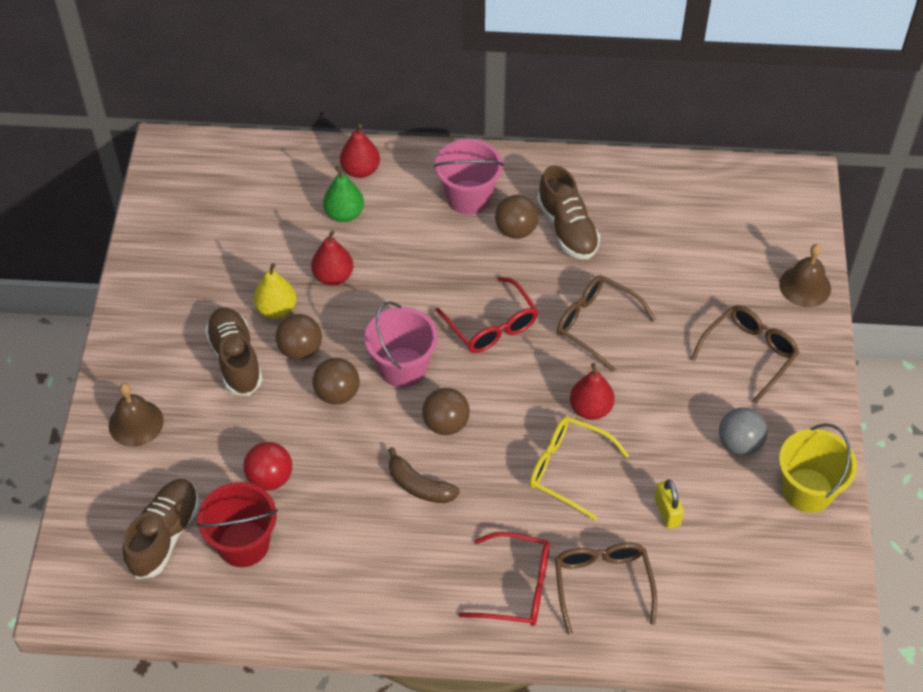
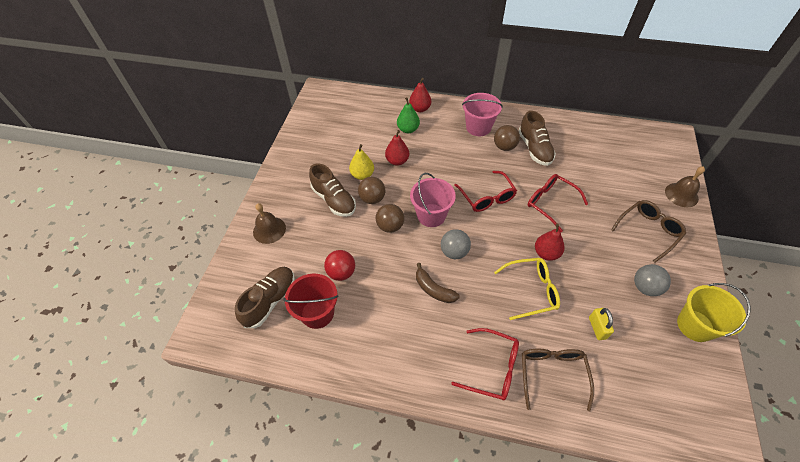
camera: 10 degrees right, 0 degrees up
brown shoe [205,307,263,396] -> brown shoe turned 150 degrees clockwise [309,163,356,217]
brown ball [422,388,470,435] -> grey ball [441,229,471,259]
yellow glasses [529,416,629,520] -> yellow glasses turned 135 degrees clockwise [494,258,560,320]
brown glasses [557,275,656,371] -> red glasses [528,174,588,232]

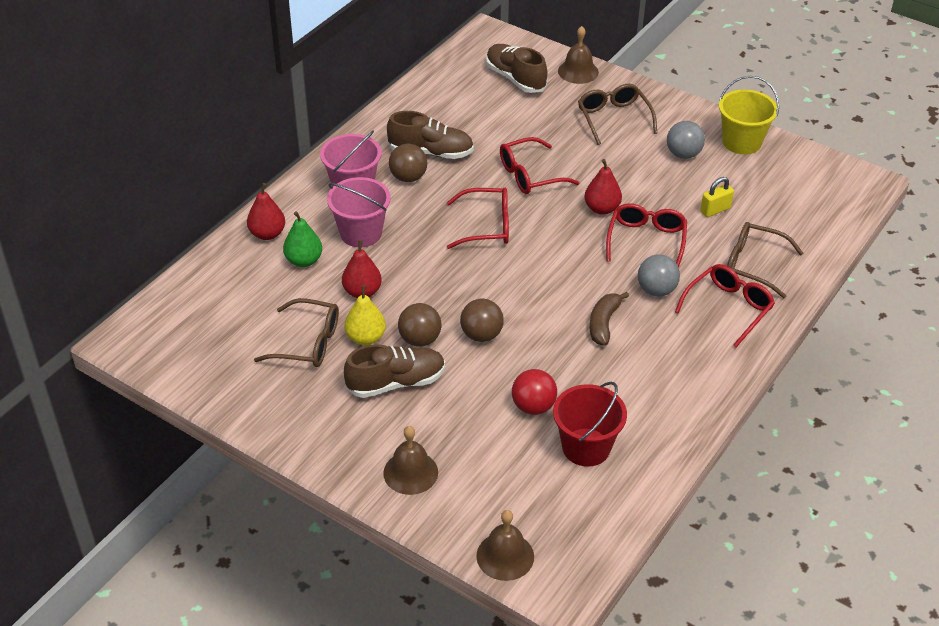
camera: 70 degrees left, 10 degrees down
brown shoe [235,267,295,328] -> brown shoe moved to [486,44,547,93]
pink bucket [410,173,456,227] -> pink bucket moved to [327,177,391,247]
brown banana [416,263,460,303] -> brown banana turned 135 degrees clockwise [590,292,629,346]
grey ball [441,229,471,259] -> grey ball moved to [638,254,680,296]
yellow glasses [494,258,560,320] -> red glasses [606,203,687,268]
yellow padlock [589,308,614,340] -> yellow padlock turned 45 degrees counterclockwise [700,177,734,217]
none -> brown glasses [254,298,339,367]
none -> brown bell [476,510,534,581]

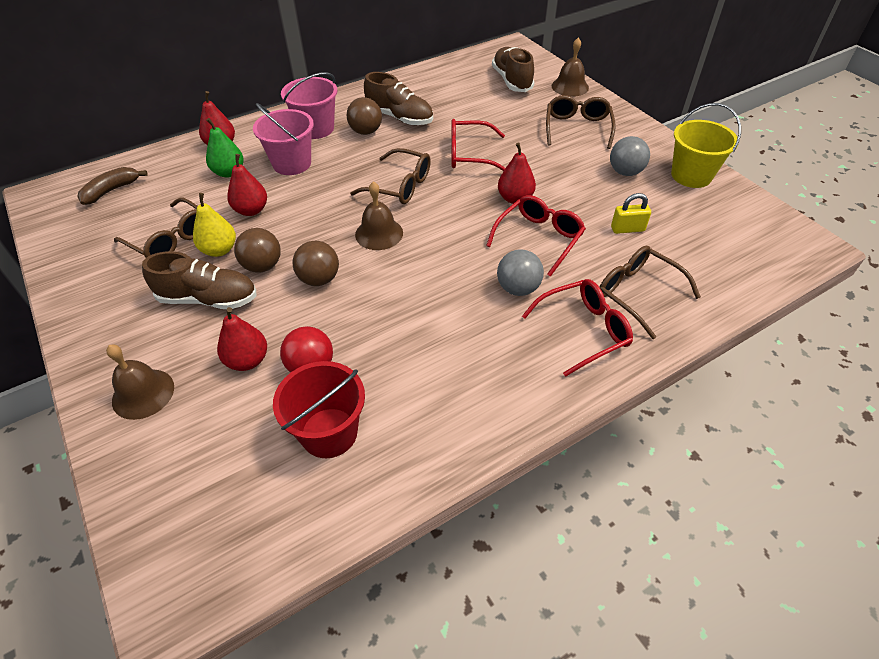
camera: 25 degrees right, 5 degrees up
red glasses [447,188,509,249] -> brown glasses [350,148,431,204]
brown bell [476,510,534,581] -> brown bell moved to [355,181,403,250]
brown banana [590,292,629,346] -> brown banana moved to [77,167,148,205]
none -> red pear [217,307,267,371]

